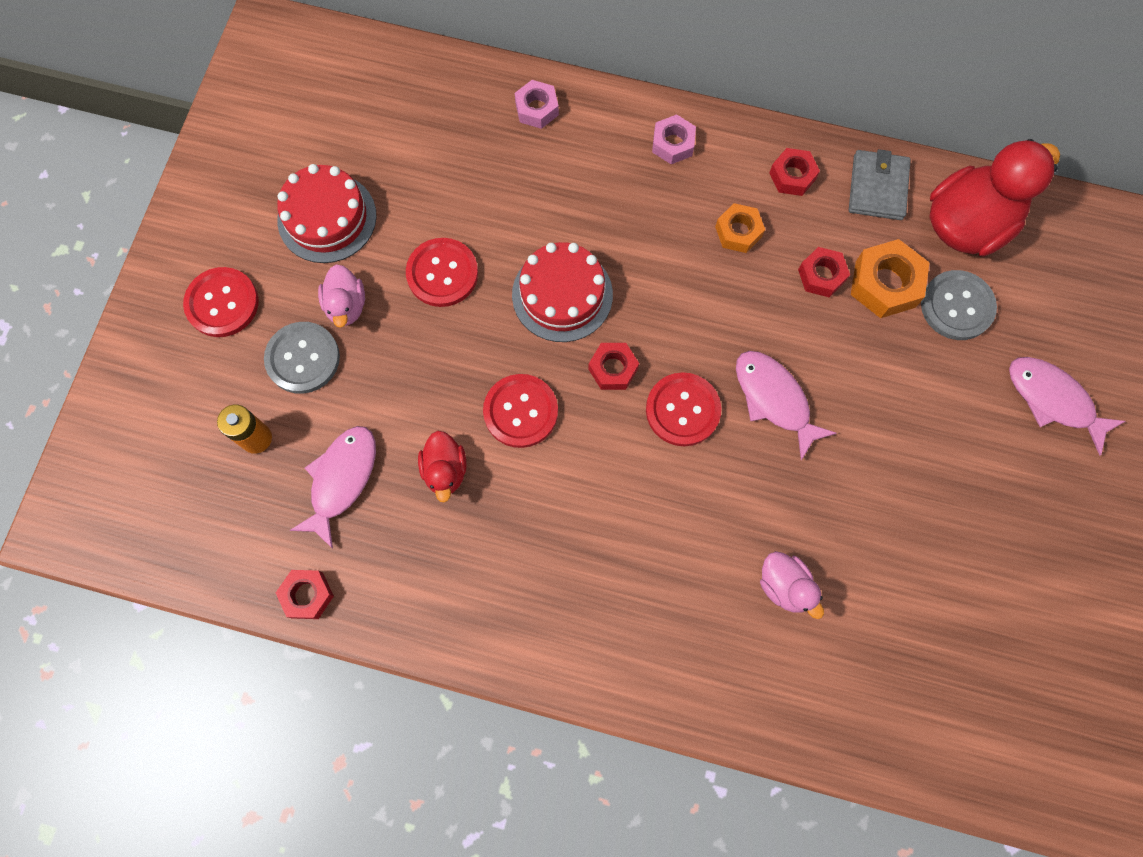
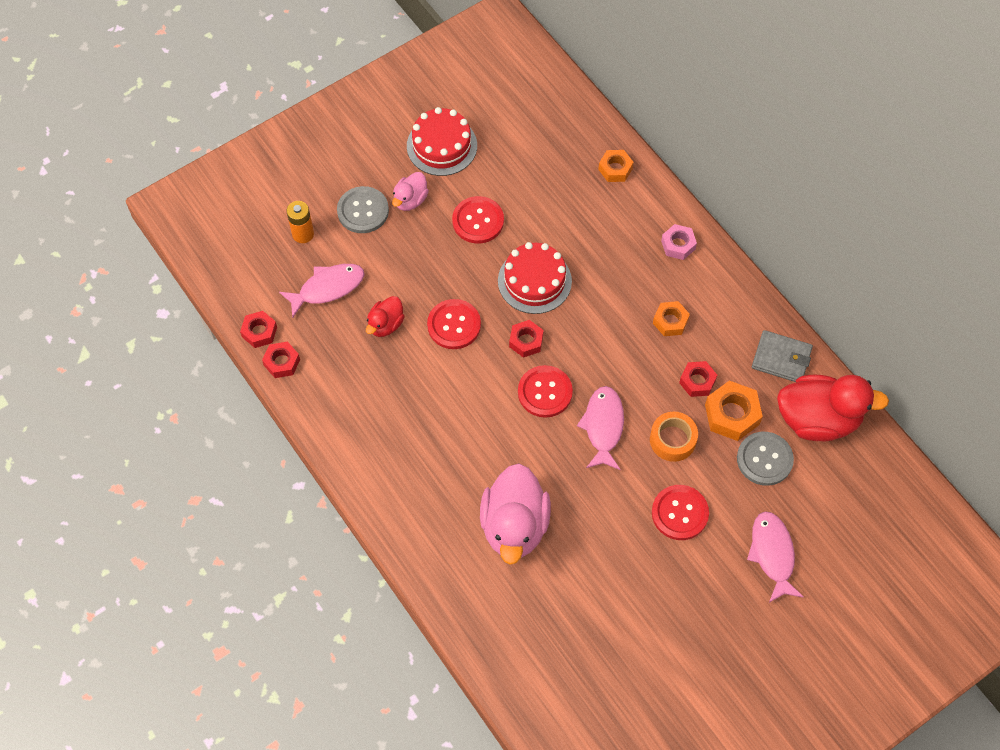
camera: 40 degrees right, 10 degrees down
red button [183,267,259,337] -> red button moved to [652,485,709,540]
pink nut [515,80,559,129] -> orange nut [598,150,634,182]
pink duck [760,551,824,619] -> pink duck [480,463,551,565], size x1.96
red nut [769,148,820,196] -> red nut moved to [262,341,300,378]
grey wallet [849,149,911,220] -> grey wallet turned 60 degrees clockwise [752,330,813,382]
none -> orange tape [650,412,698,462]

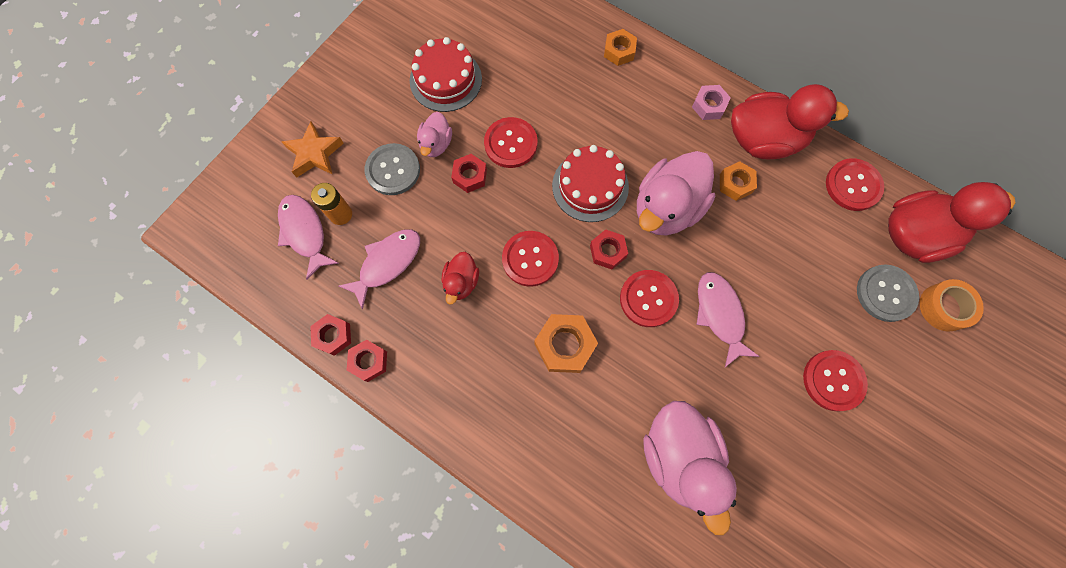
camera: 20 degrees left, 10 degrees up
orange tape [650,412,698,462] -> orange tape moved to [920,279,984,332]
red nut [679,361,717,397] -> red nut moved to [451,154,487,193]
orange nut [705,381,763,441] -> orange nut moved to [534,314,598,373]
pink fish [747,511,804,603] -> pink fish moved to [278,195,339,280]
grey wallet [752,330,813,382] -> red button [826,158,884,211]
none -> orange star [282,121,344,177]
none -> pink duck [637,151,715,235]
none -> red duck [731,84,849,159]

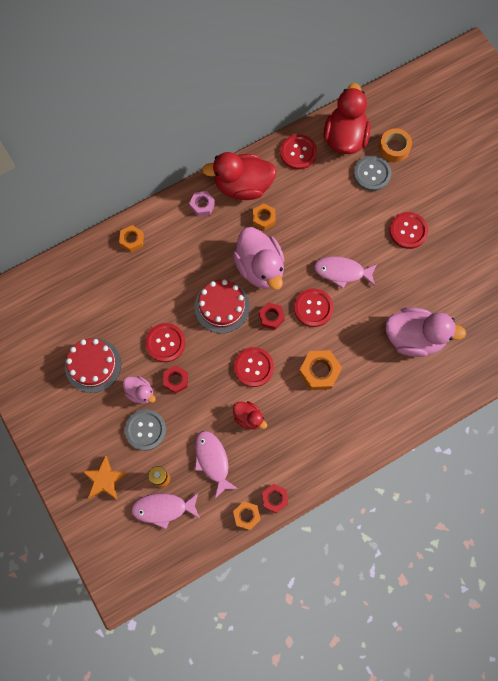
camera: 65 degrees left, 0 degrees up
red nut [310,314,351,356] -> orange nut [233,501,261,530]
red duck [731,84,849,159] -> red duck turned 120 degrees counterclockwise [202,152,277,200]

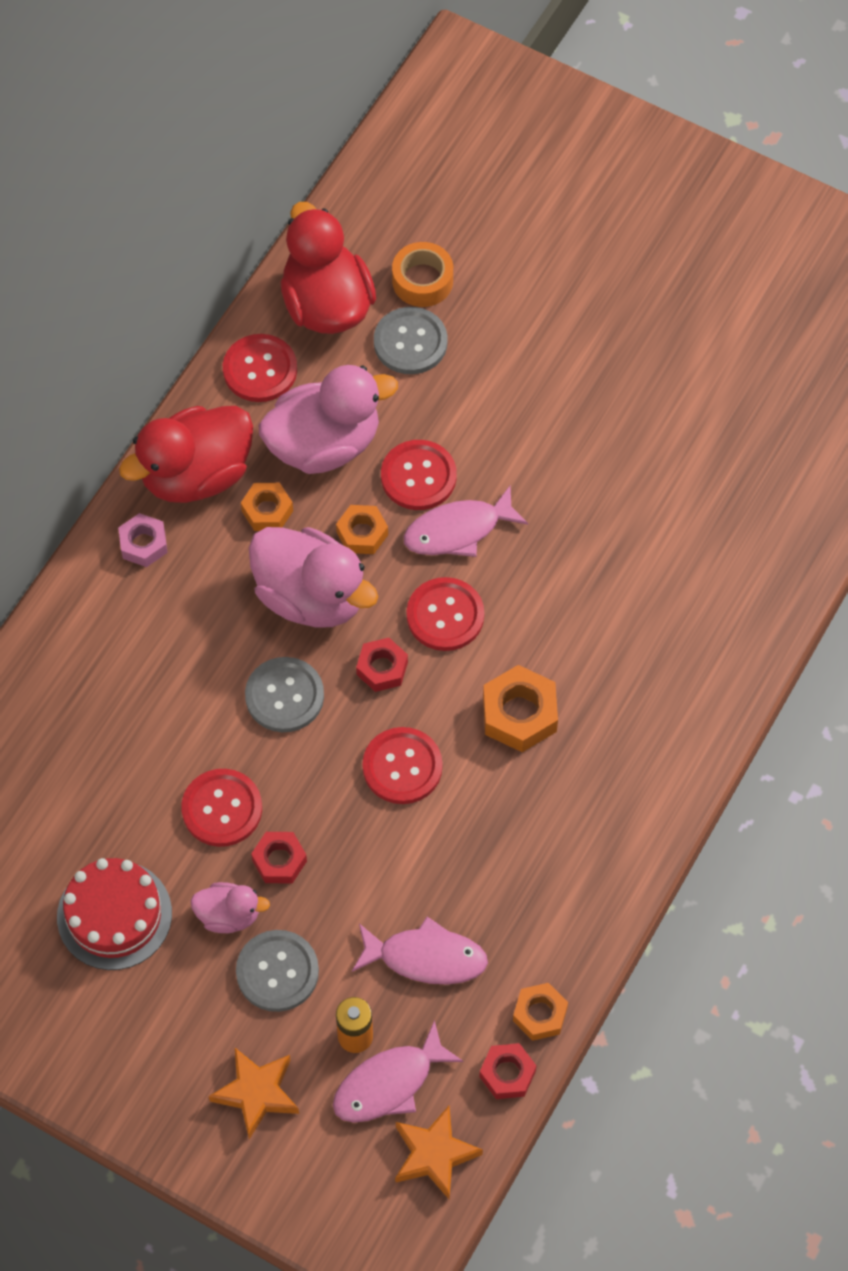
camera: 30 degrees left, 10 degrees down
orange nut [119,225,144,252] -> orange nut moved to [336,505,388,554]
red cake [195,280,250,333] -> grey button [245,657,324,732]
pink fish [195,431,238,498] -> pink fish turned 150 degrees clockwise [352,917,488,985]
red duck [233,401,267,429] -> none
red nut [262,484,288,513] -> red nut moved to [479,1043,536,1099]
pink duck [385,307,466,357] -> pink duck moved to [258,365,398,474]
red button [389,212,428,249] -> red button moved to [381,440,457,510]
none -> orange star [395,1106,483,1199]

